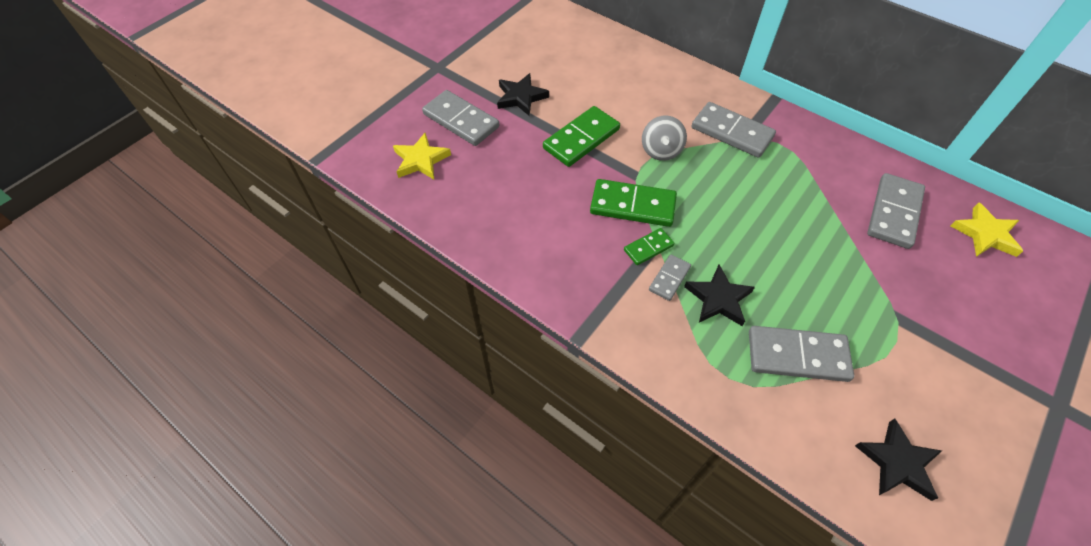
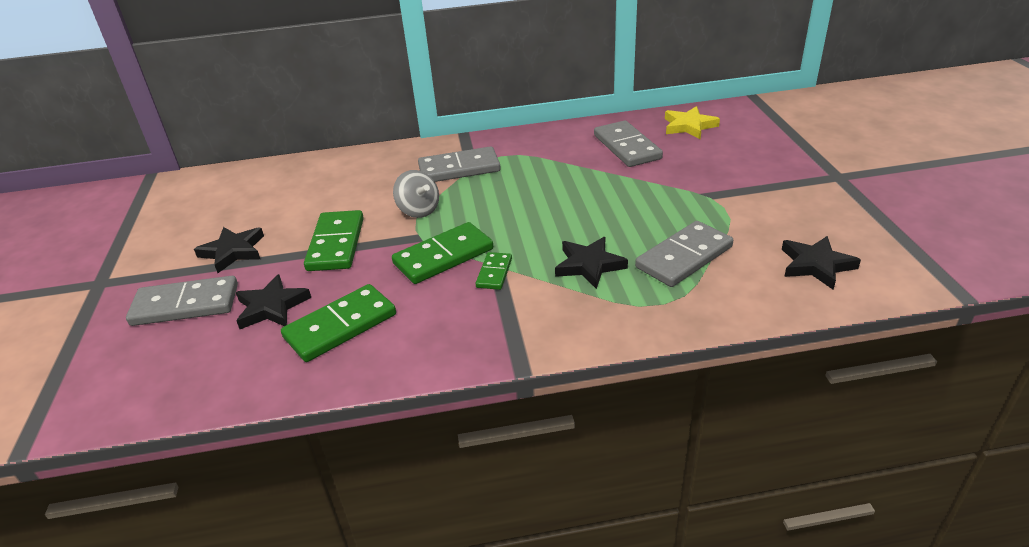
camera: 45 degrees left, 20 degrees down
yellow star [393,133,451,179] -> none
grey domino [649,254,691,301] -> none
none -> black star [236,274,311,329]
none -> green domino [281,284,396,362]

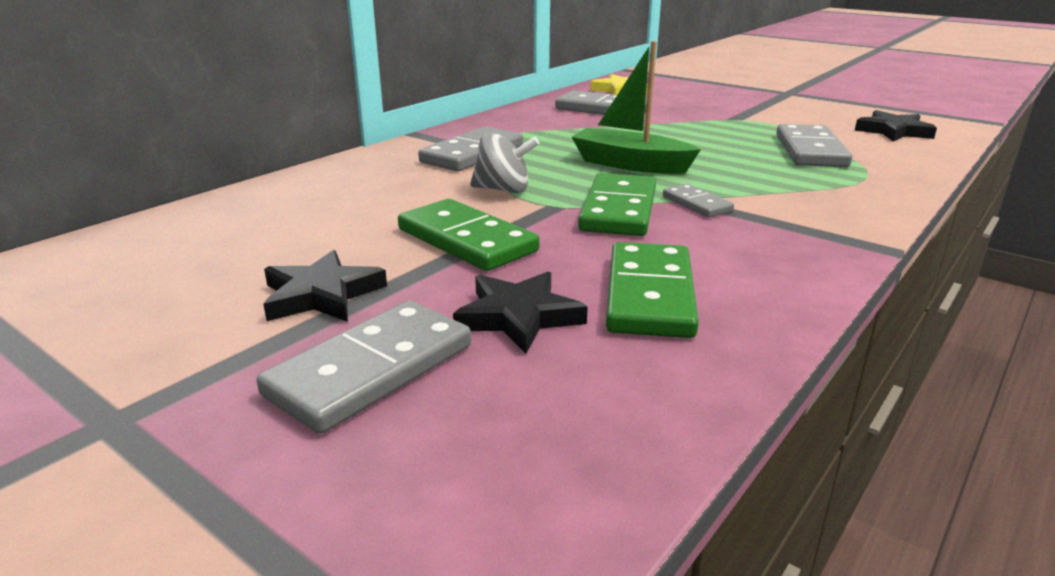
camera: 45 degrees left, 10 degrees down
green domino [476,252,512,290] -> grey domino [663,184,734,217]
black star [555,237,628,289] -> none
none -> green boat [572,41,701,174]

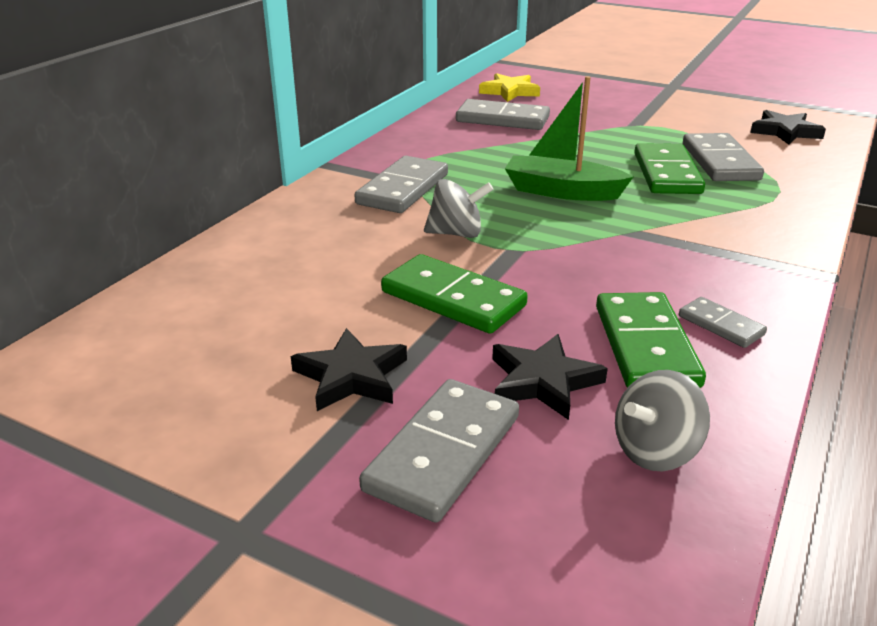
camera: 10 degrees left, 5 degrees up
green domino [578,173,656,236] -> green domino moved to [635,143,705,194]
grey domino [663,184,734,217] -> grey domino moved to [679,297,767,348]
none -> grey spinning top [615,370,710,471]

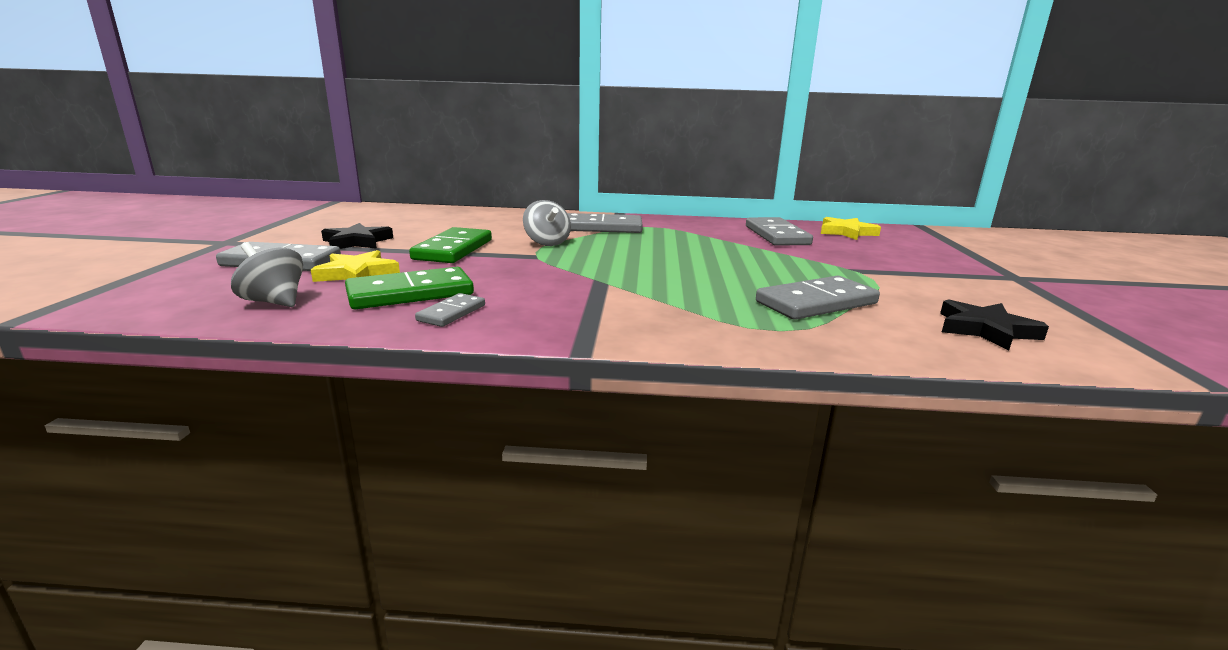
camera: 65 degrees right, 10 degrees down
black star [492,334,608,420] -> yellow star [311,250,400,282]
green boat [505,76,633,201] -> none
green domino [635,143,705,194] -> none

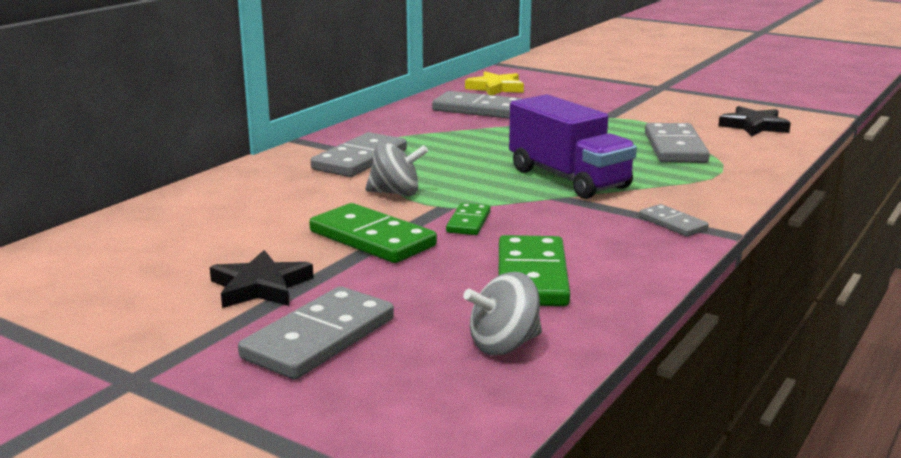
camera: 60 degrees left, 0 degrees up
yellow star [311,250,400,282] -> none
grey domino [415,293,485,327] -> grey domino moved to [639,204,709,237]
none -> green domino [446,203,491,235]
none -> purple truck [509,94,637,199]

